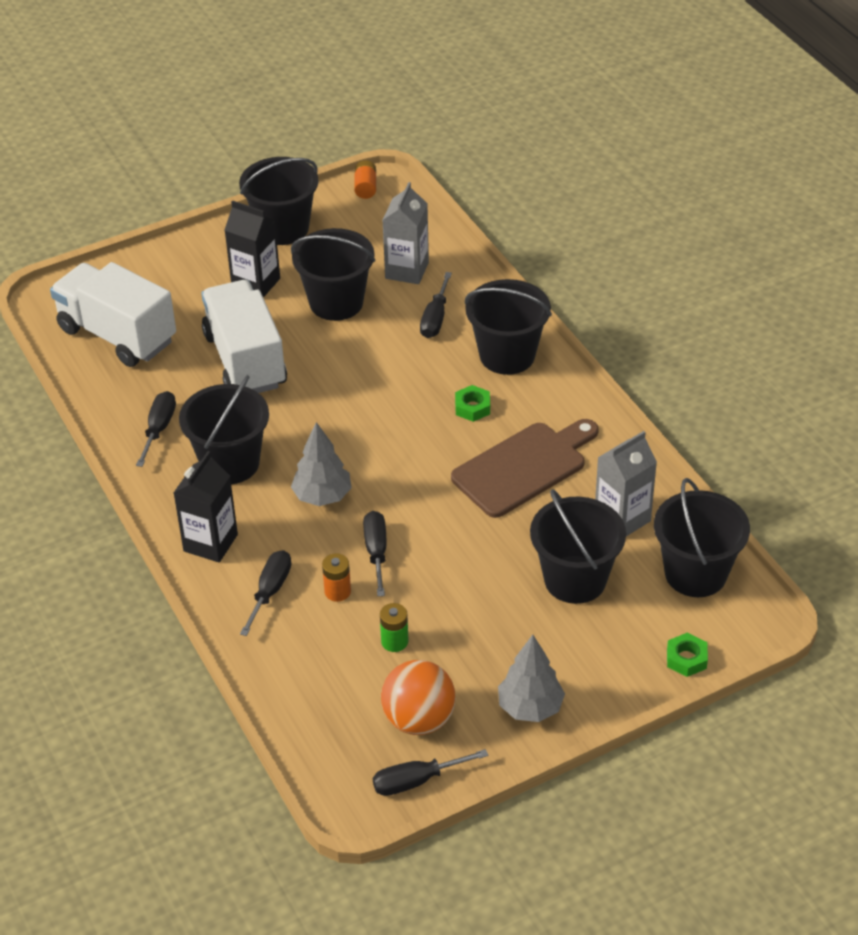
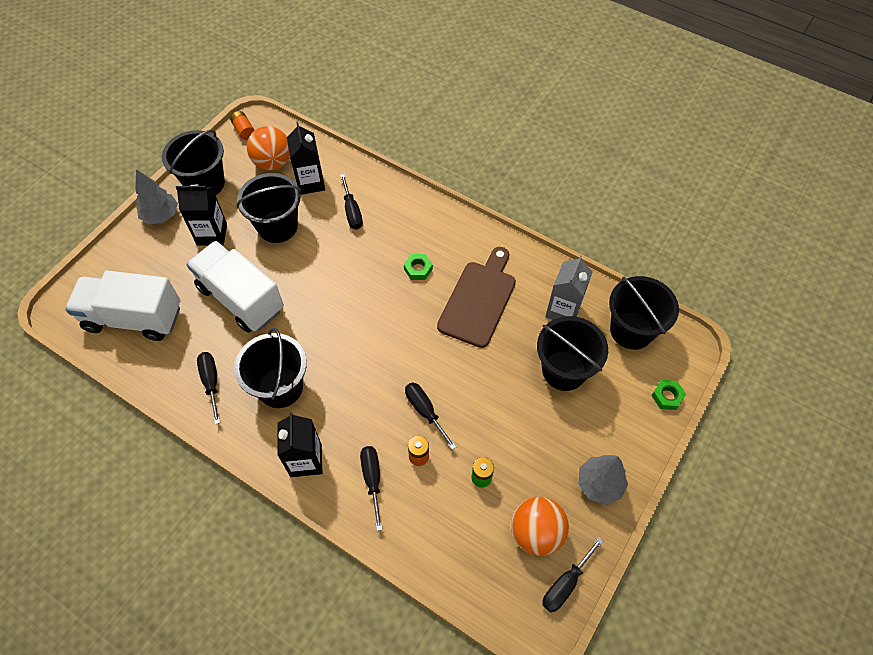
camera: 30 degrees left, 15 degrees up
grey tree [291,422,352,506] -> grey tree moved to [135,169,178,224]
grey carton [383,182,429,284] -> black carton [287,122,325,195]
black bucket [465,279,552,375] -> none
none -> orange ball [247,126,290,170]

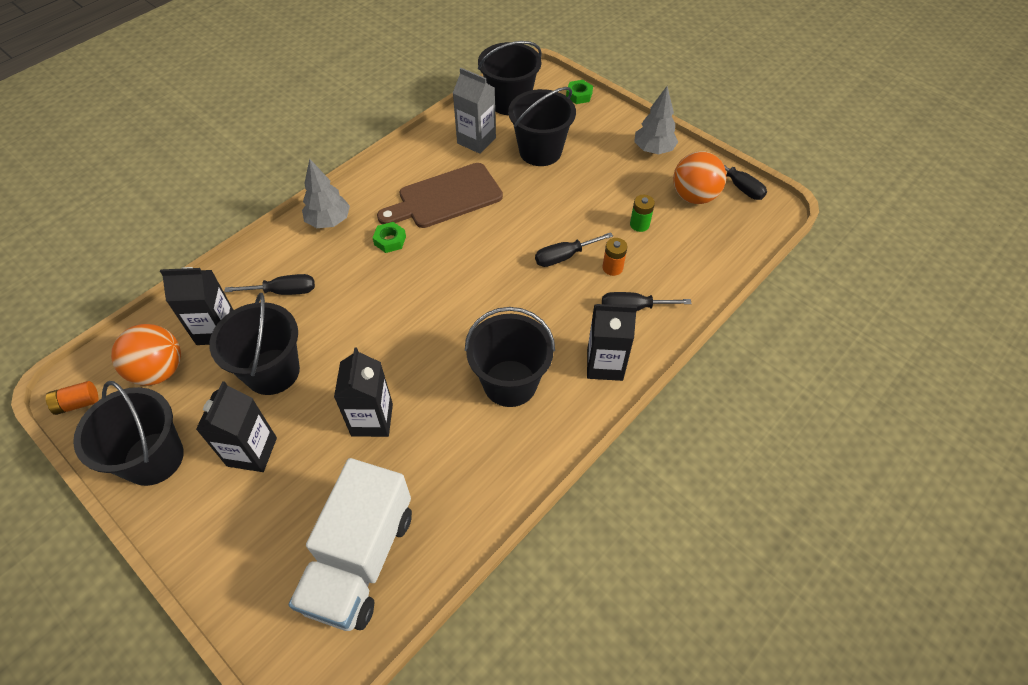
camera: 80 degrees left, 5 degrees down
grey tree [135,169,178,224] -> grey tree moved to [302,159,350,228]
white truck [186,241,284,333] -> black carton [334,348,393,437]
black screwdriver [197,352,220,424] -> none
brown cutting board [437,247,516,348] -> brown cutting board turned 60 degrees counterclockwise [377,163,503,228]

